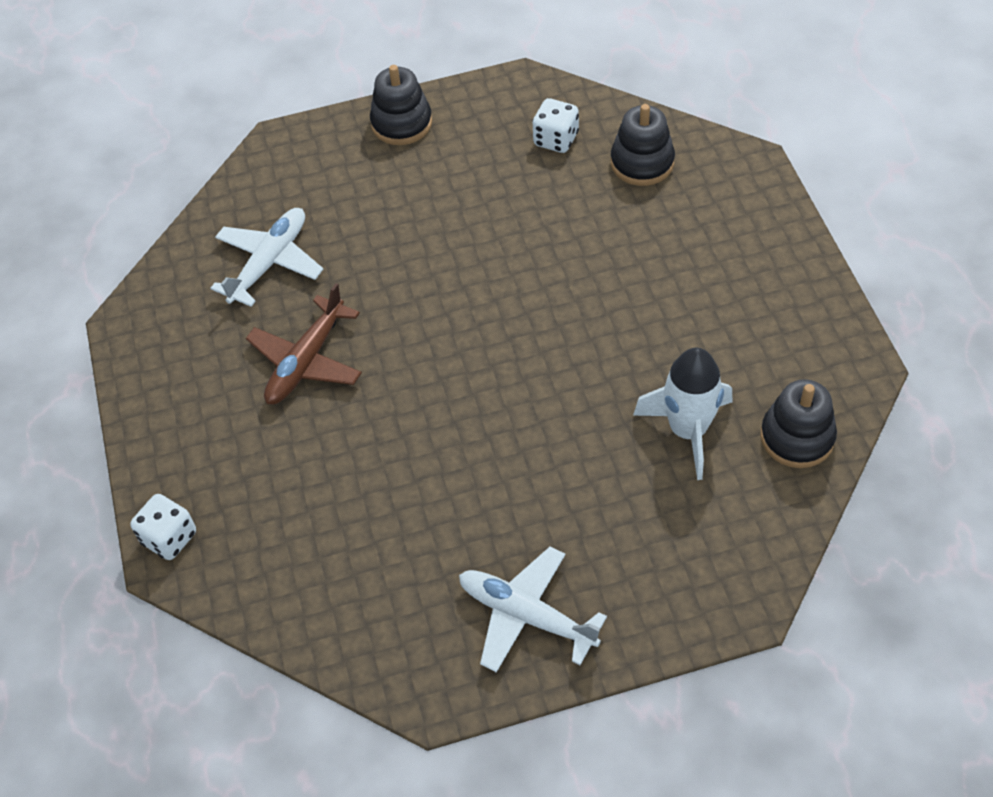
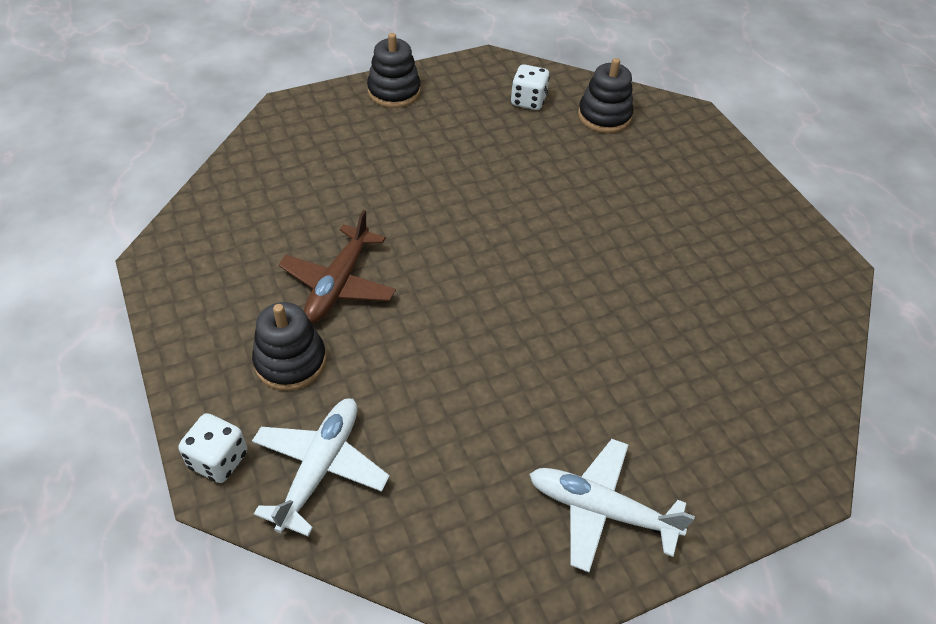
camera: 15 degrees left, 5 degrees down
white plane [211,208,323,307] -> white plane moved to [252,398,390,536]
white rocket [633,348,732,480] -> none
black stacking toy [760,379,837,468] -> black stacking toy moved to [252,302,326,391]

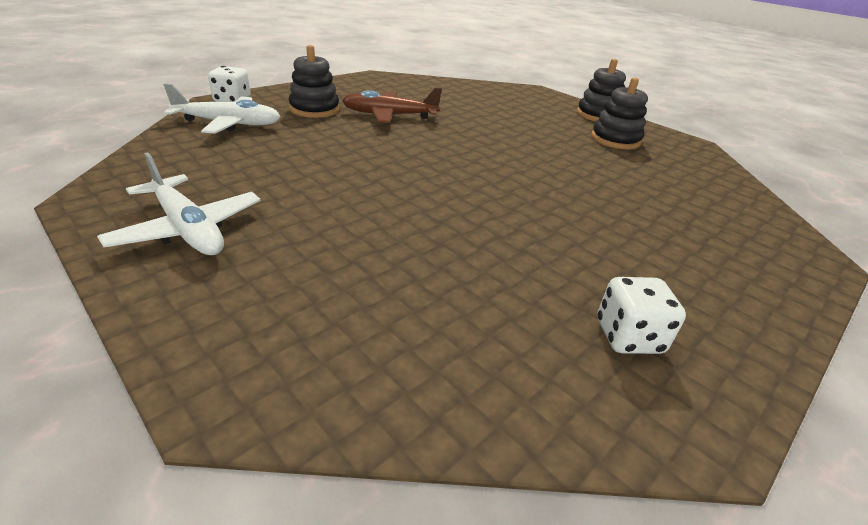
camera: 70 degrees right, 15 degrees down
white dice [511,64,550,110] -> white dice moved to [597,277,686,354]
white plane [529,439,695,573] -> white plane turned 135 degrees clockwise [97,152,261,255]
black stacking toy [578,58,633,133] -> black stacking toy moved to [591,77,648,149]

